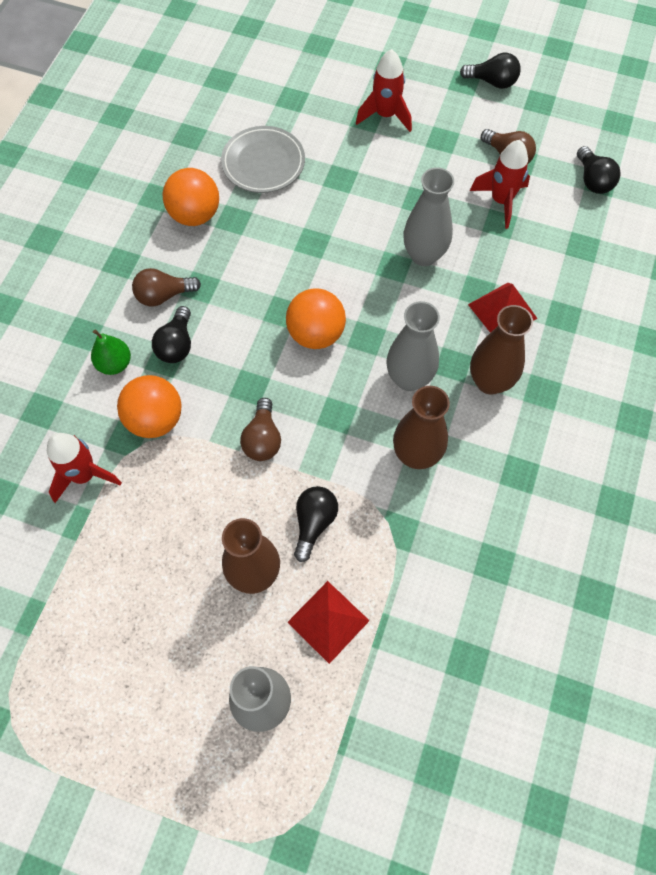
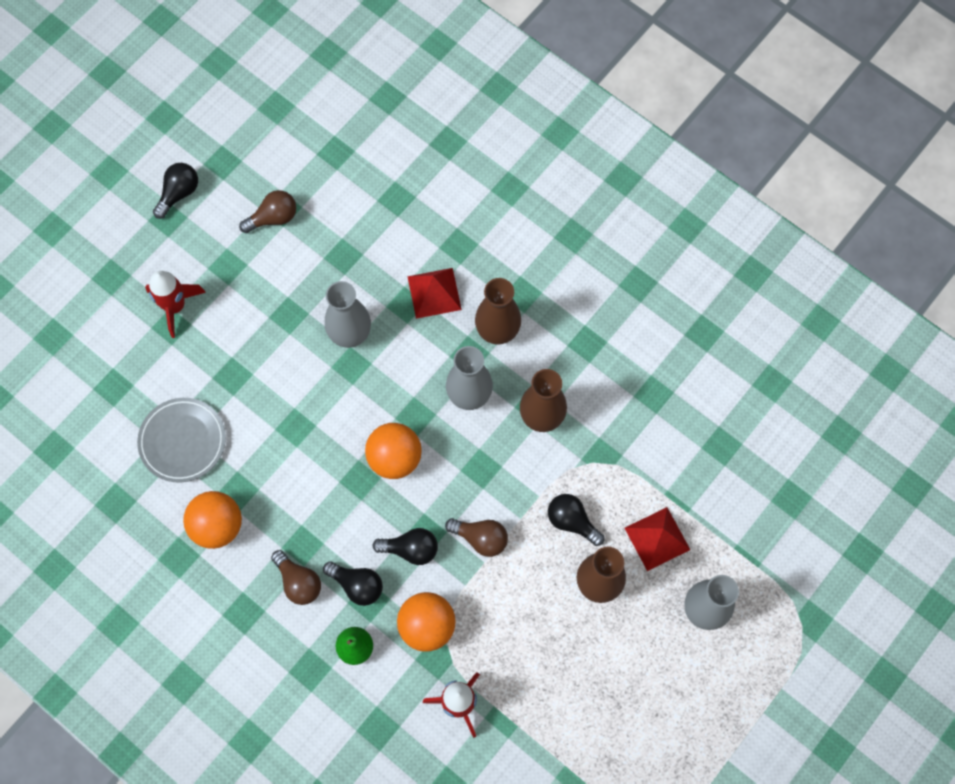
camera: 70 degrees left, 5 degrees up
brown light bulb [132,268,201,307] -> brown light bulb turned 45 degrees counterclockwise [271,550,321,605]
red rocket [470,140,530,229] -> none
black light bulb [577,146,621,194] -> black light bulb moved to [372,528,438,565]

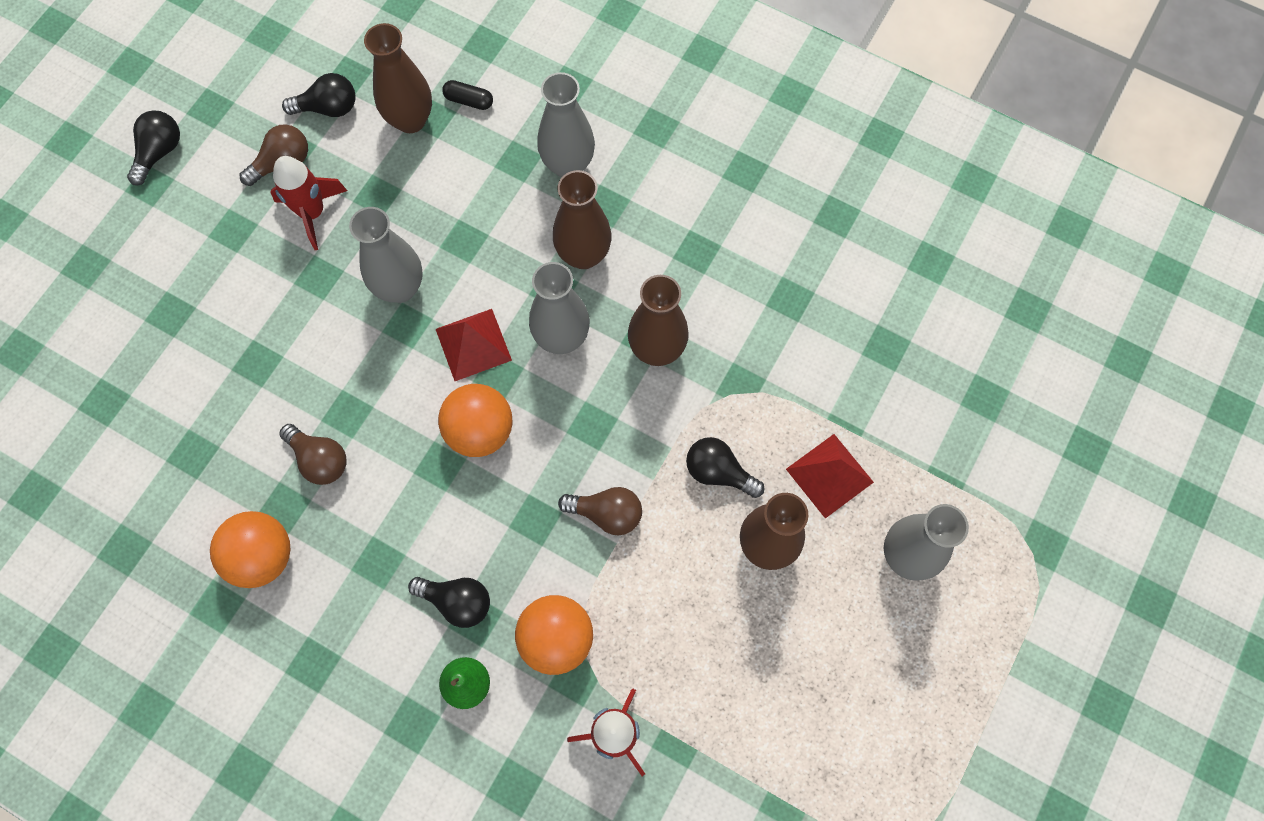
camera: 10 degrees left, 0 degrees up
grey plate [137,398,226,483] -> none
red rocket [145,271,206,338] -> red rocket moved to [270,156,347,250]
brown light bulb [271,550,321,605] -> brown light bulb moved to [279,424,347,485]
black light bulb [372,528,438,565] -> black light bulb moved to [282,73,356,117]
red pyramid [407,268,462,319] -> red pyramid moved to [436,309,512,381]
none -> brown vase [364,23,432,133]
none -> black capsule [442,80,493,110]
none -> grey vase [537,72,595,178]

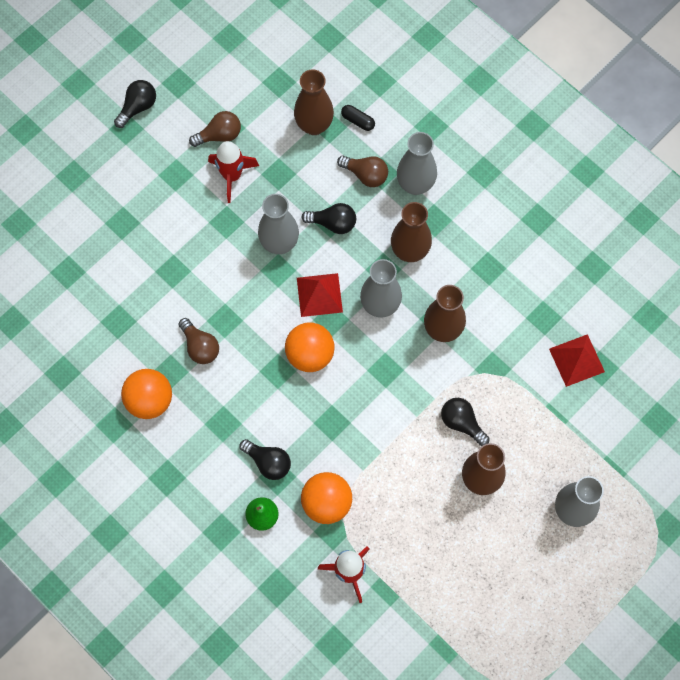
camera: 15 degrees right, 0 degrees up
black light bulb [282,73,356,117] -> black light bulb moved to [301,203,356,234]
brown light bulb [558,487,642,536] -> brown light bulb moved to [337,156,388,187]
red pyramid [786,434,874,519] -> red pyramid moved to [549,334,605,387]

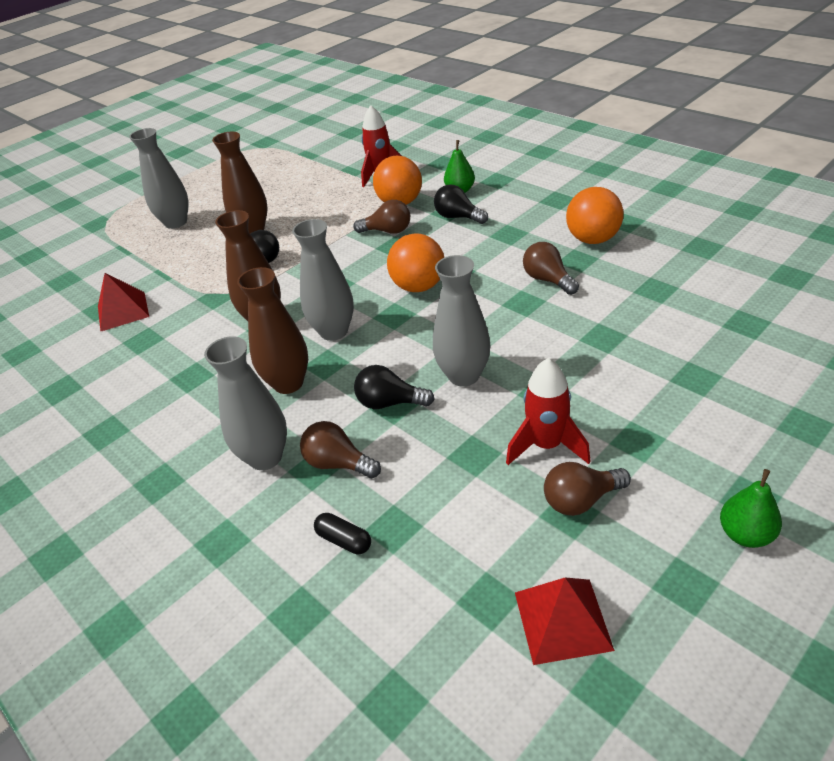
camera: 175 degrees left, 30 degrees down
black light bulb [114,80,156,128] -> green pear [720,469,782,548]
brown vase [294,69,334,135] -> none
red pyramid [297,273,343,317] -> red pyramid moved to [515,577,615,665]
none -> brown light bulb [353,200,410,234]

